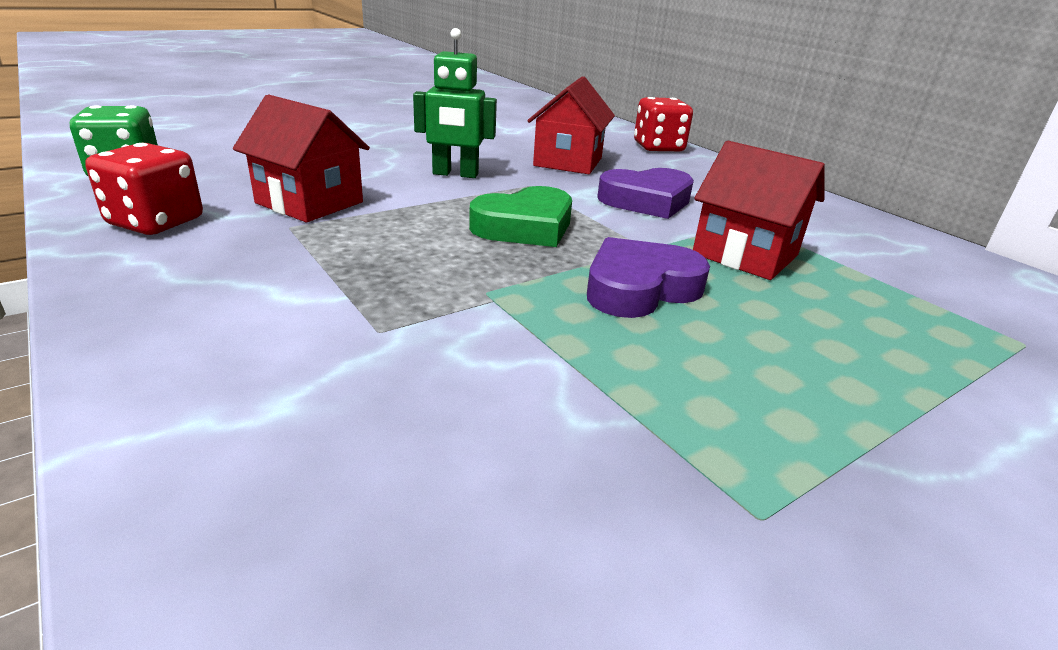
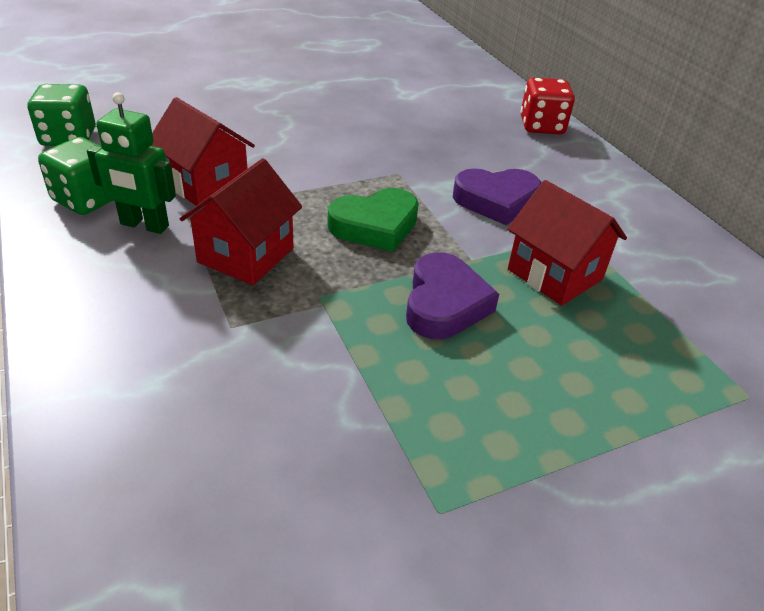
camera: 10 degrees right, 10 degrees up
red dice [85,143,203,235] -> green dice [38,137,112,215]
green robot [413,28,497,178] -> green robot moved to [87,92,176,234]
red house [527,76,615,174] -> red house moved to [180,158,302,285]
purple heart [587,237,710,318] -> purple heart turned 120 degrees clockwise [406,252,499,339]

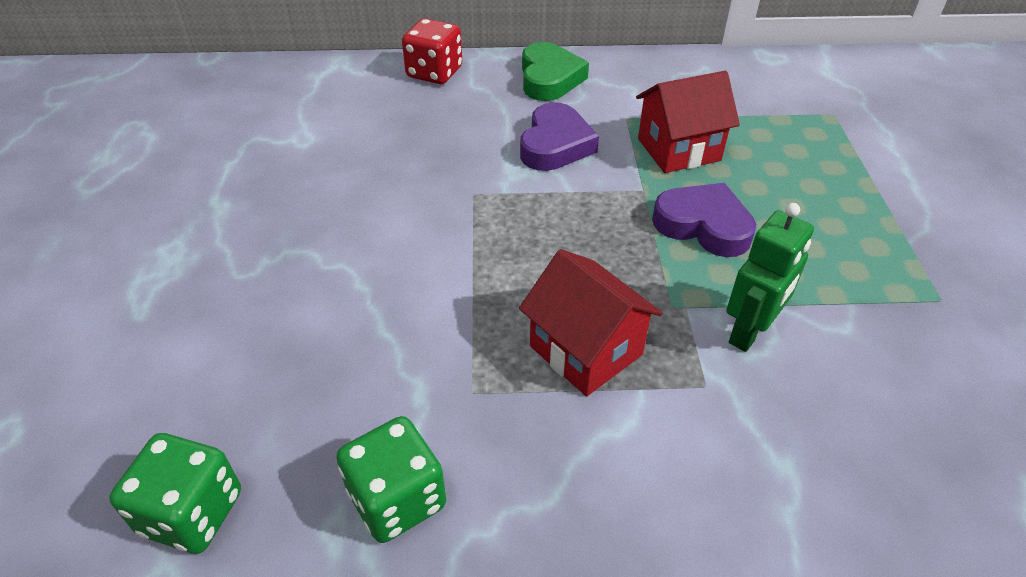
camera: 65 degrees left, 5 degrees up
green robot [87,92,176,234] -> green robot moved to [726,203,814,352]
red house [151,97,255,207] -> none
green heart [328,188,419,252] -> green heart moved to [522,42,589,101]

